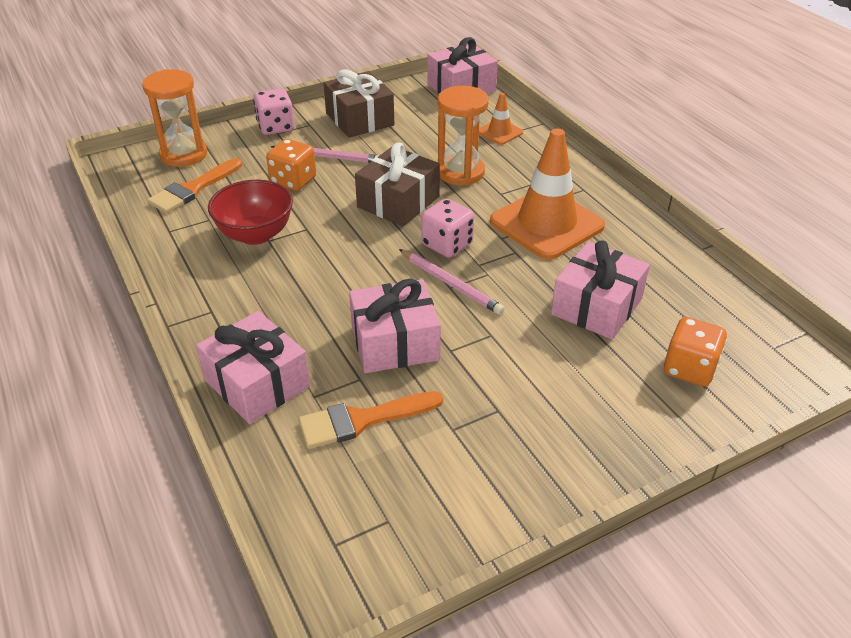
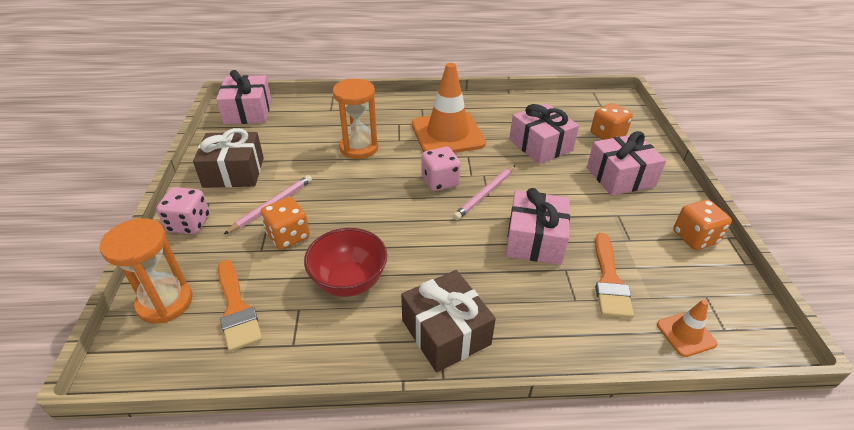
camera: 65 degrees left, 0 degrees up
pink gift [196,311,310,424] -> pink gift moved to [587,131,666,196]
brown gift [355,142,440,226] -> brown gift moved to [401,270,496,372]
pink pencil [399,249,505,315] -> pink pencil turned 150 degrees clockwise [453,165,515,220]
orange traffic cone [479,93,523,145] -> orange traffic cone moved to [657,299,717,357]
none -> orange dice [673,200,732,250]

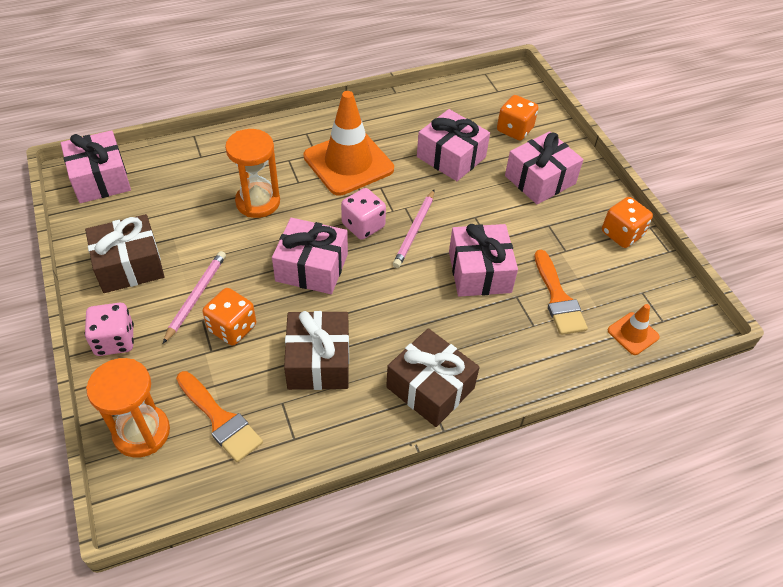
camera: 20 degrees left, 10 degrees up
red bowl [304,228,387,297] -> brown gift [284,311,349,390]
none -> pink gift [272,218,348,294]

